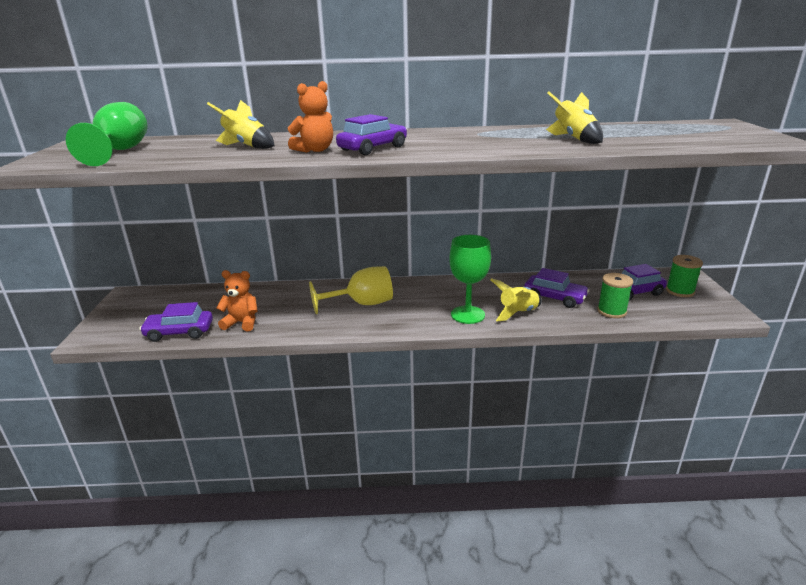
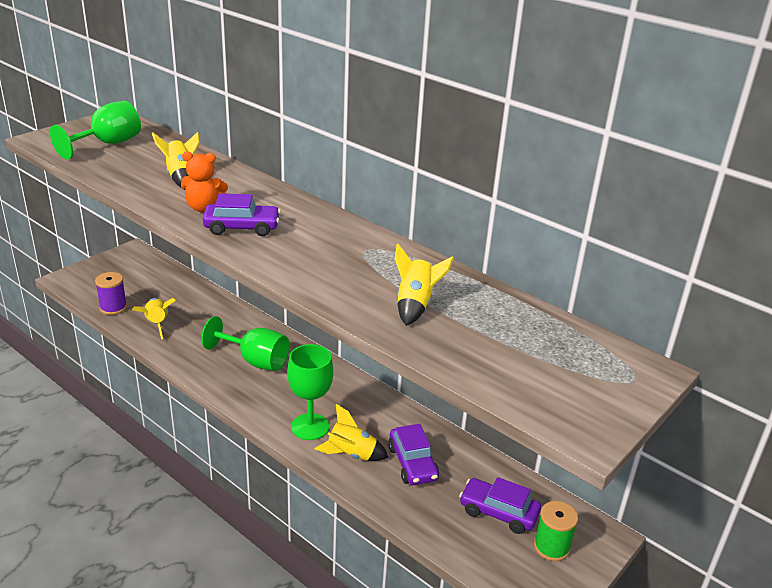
camera: 40 degrees right, 5 degrees up
purple car [139,302,213,342] -> purple spool [95,272,127,315]
orange teddy bear [216,270,258,332] -> yellow rocket [132,298,176,339]
yellow goblet [309,266,393,314] -> green goblet [201,316,290,371]
green spool [597,273,633,318] -> none

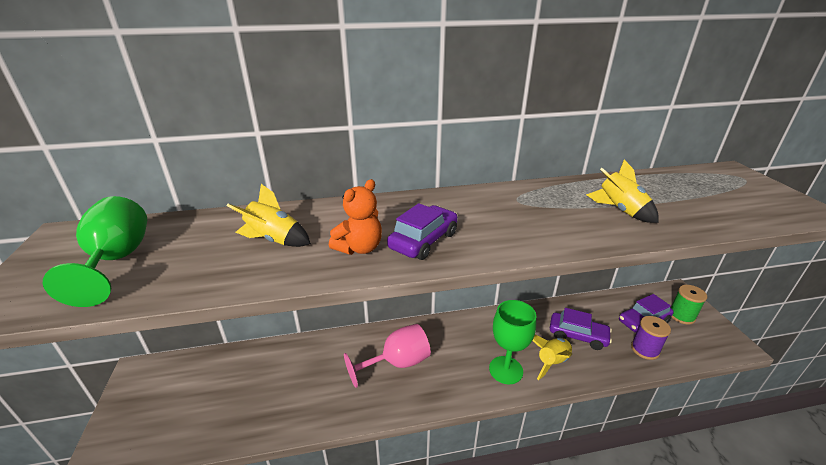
camera: 50 degrees left, 0 degrees up
purple spool [95,272,127,315] -> purple spool moved to [631,316,671,360]
yellow rocket [132,298,176,339] -> none
green goblet [201,316,290,371] -> pink goblet [344,324,431,388]

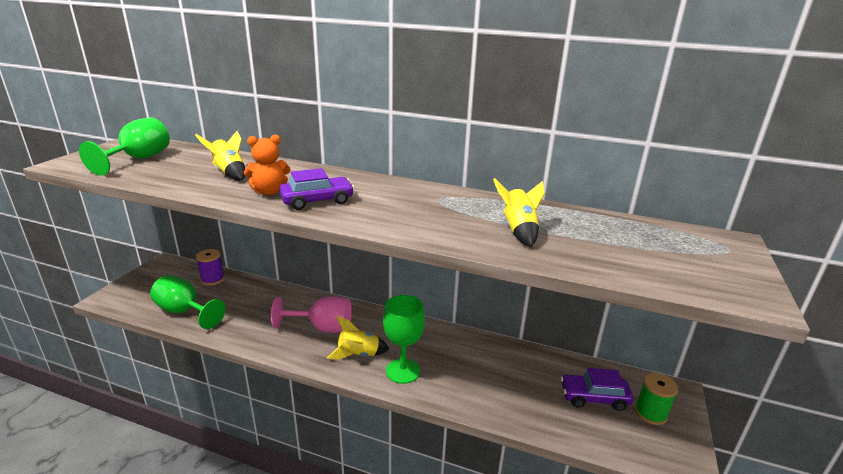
camera: 30 degrees right, 5 degrees down
yellow rocket [532,335,572,380] -> yellow rocket moved to [327,316,389,359]
purple car [550,308,612,350] -> none
purple spool [631,316,671,360] -> purple spool moved to [196,249,225,286]
none -> green goblet [150,275,225,329]

